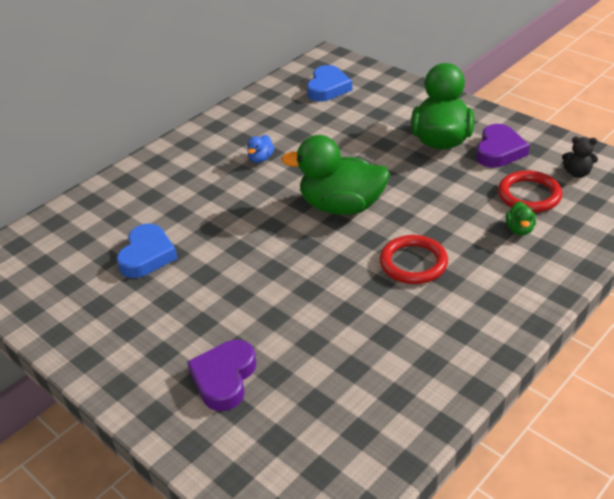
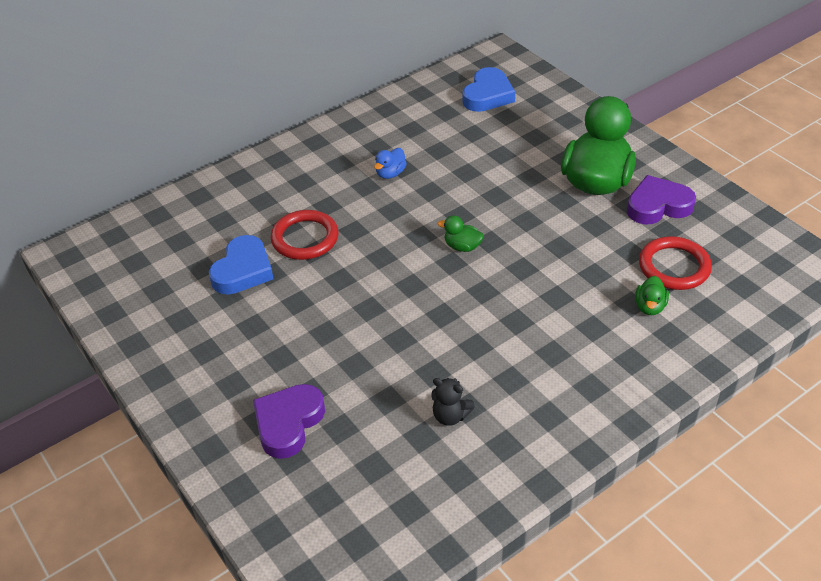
camera: 10 degrees right, 5 degrees up
green duck [281,135,390,215] -> green duck [438,215,484,252], size x0.41
red ring [380,235,448,284] -> red ring moved to [270,210,339,260]
purple heart [476,124,530,168] -> purple heart turned 135 degrees counterclockwise [627,175,696,224]
black teddy bear [562,136,598,178] -> black teddy bear moved to [431,378,475,426]

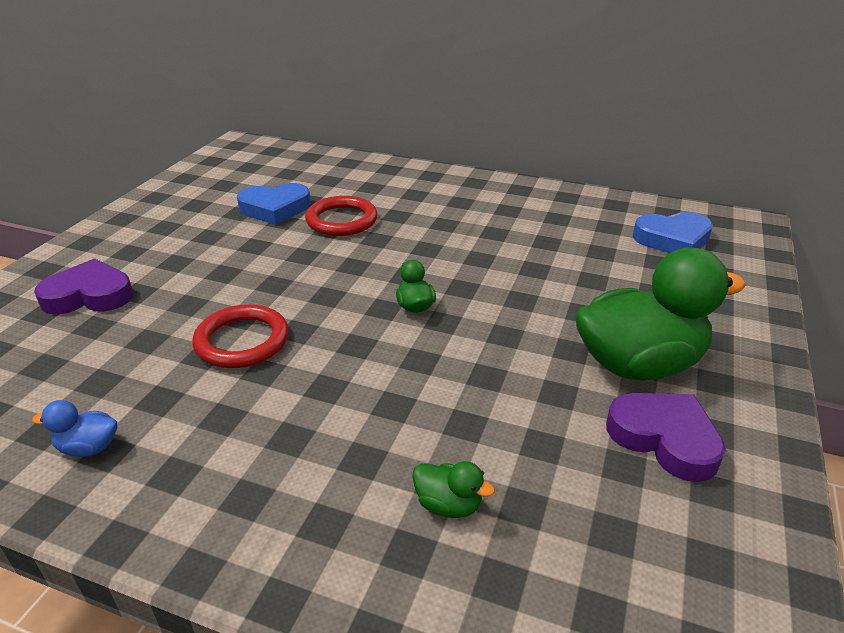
camera: 55 degrees right, 10 degrees down
blue duck [374,148,407,179] -> blue duck moved to [32,400,117,457]
black teddy bear [431,378,475,426] -> none
green duck [635,276,669,315] -> green duck turned 135 degrees counterclockwise [412,461,495,518]
red ring [639,236,712,290] -> red ring moved to [193,304,289,368]

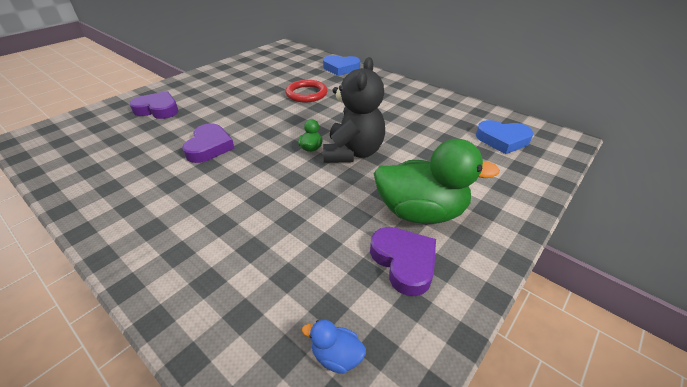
camera: 20 degrees right, 5 degrees up
blue duck [32,400,117,457] -> blue duck moved to [302,320,366,374]
red ring [193,304,289,368] -> purple heart [182,123,235,163]
blue heart [237,183,311,225] -> blue heart moved to [323,55,360,76]
green duck [412,461,495,518] -> none
none -> black teddy bear [323,57,385,163]

